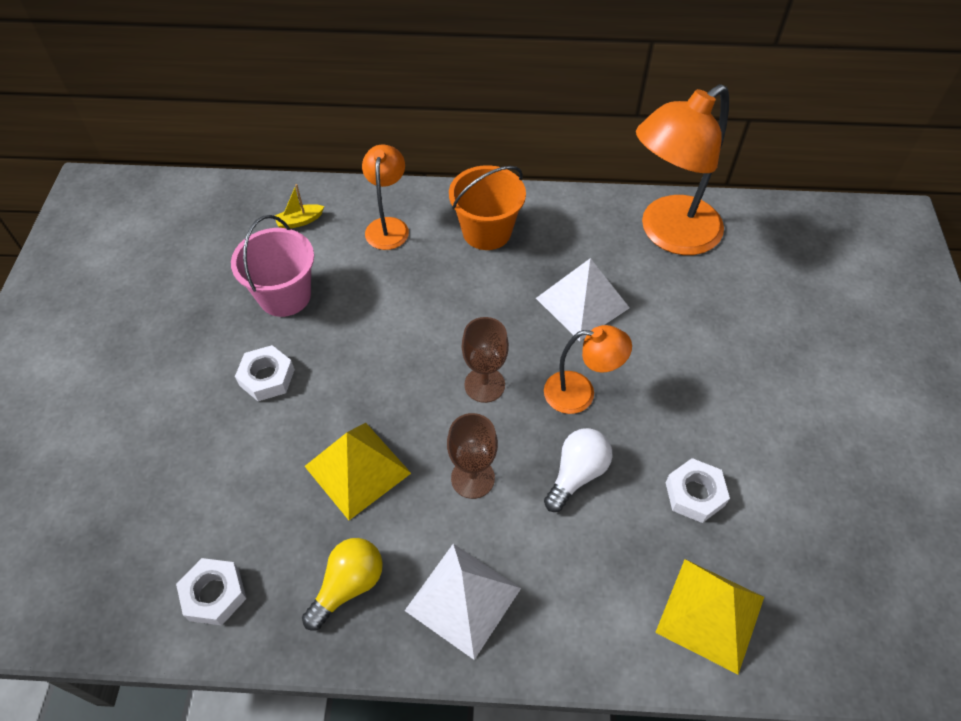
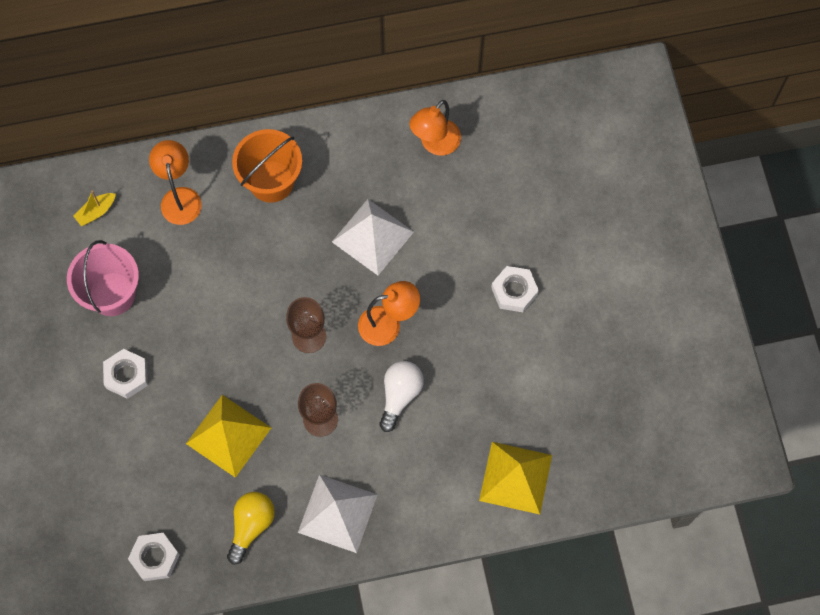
camera: 15 degrees left, 15 degrees up
orange lamp [636,84,729,255] -> orange lamp [409,100,461,155], size x0.54
white nut [666,458,730,523] -> white nut moved to [491,266,539,312]

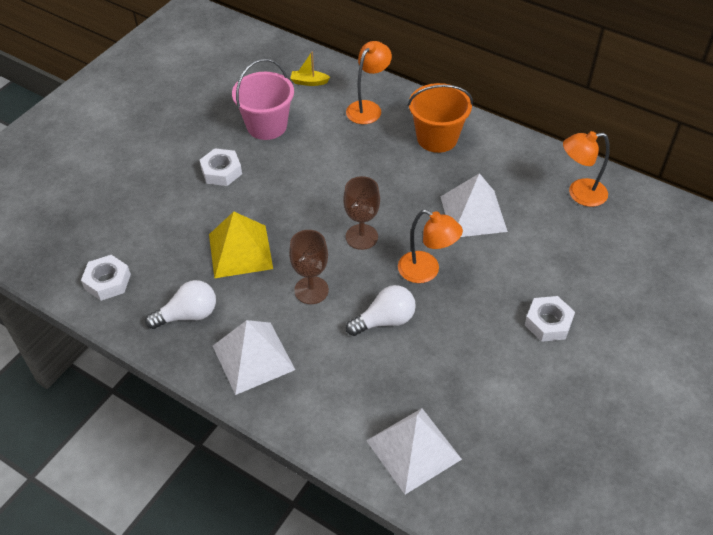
camera: 45 degrees right, 20 degrees down
yellow light bulb [227,492,275,564] -> white light bulb [145,280,216,329]
yellow pyramid [479,442,552,515] -> white pyramid [366,408,462,494]

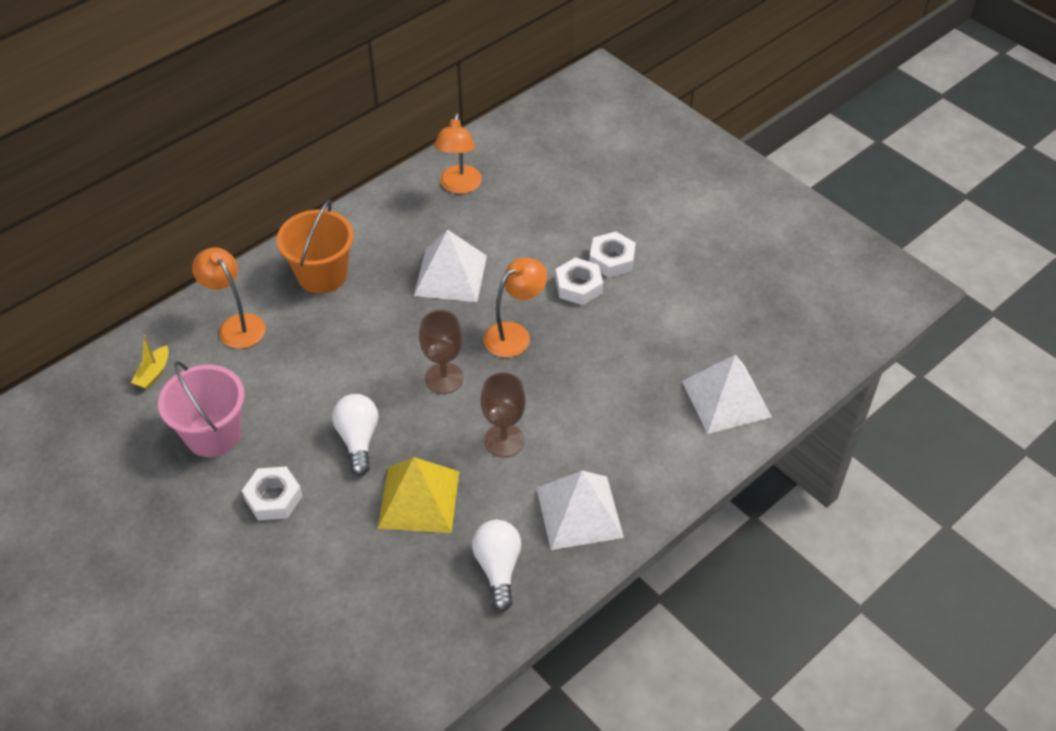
camera: 75 degrees left, 0 degrees up
white nut [81,255,131,301] -> white nut moved to [555,258,603,305]
white light bulb [346,285,416,336] -> white light bulb moved to [332,394,378,476]

